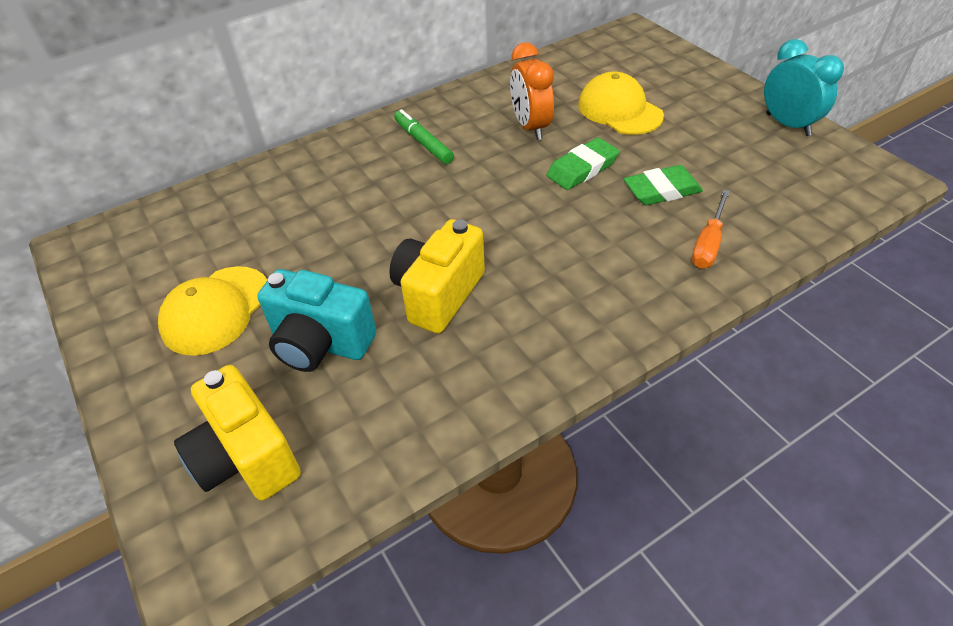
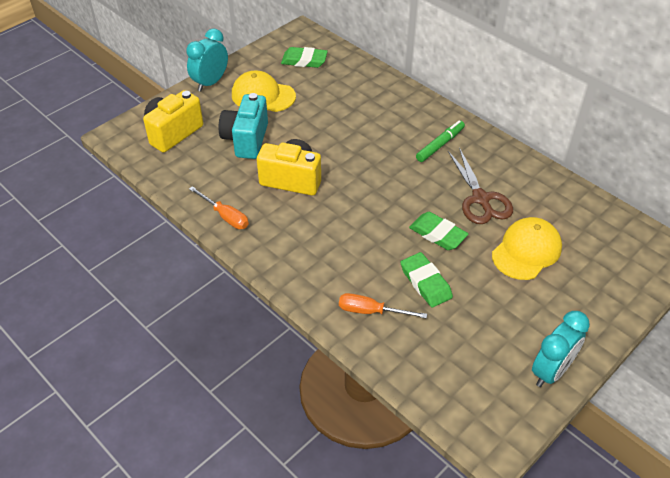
camera: 75 degrees right, 0 degrees up
orange clock [510,42,554,140] -> brown scissors [448,148,513,224]
none -> turquoise clock [186,28,228,91]
none -> orange screwdriver [189,186,249,229]
none -> green eraser [281,47,328,68]

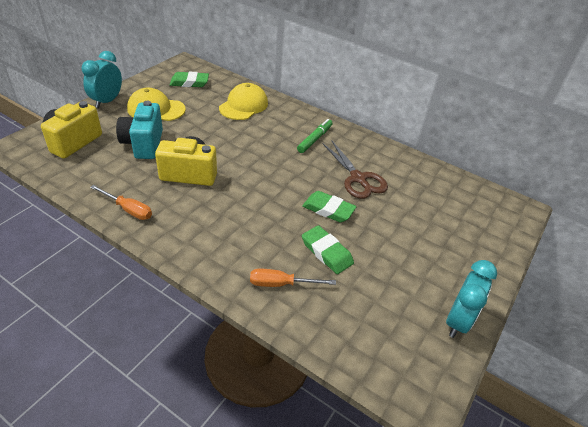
camera: 15 degrees left, 5 degrees down
yellow cap [492,217,562,280] -> yellow cap moved to [219,83,268,120]

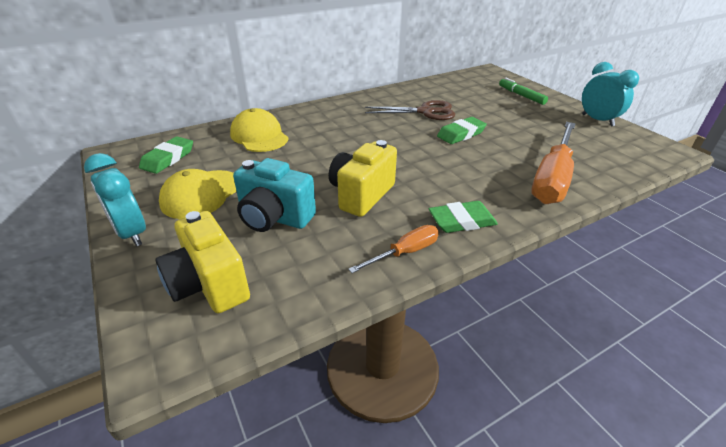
camera: 60 degrees left, 5 degrees down
orange screwdriver [250,269,336,287] -> orange screwdriver [531,122,576,204], size x1.98
green marker [297,119,333,153] -> green marker moved to [499,78,548,105]
green eraser [302,225,354,274] -> green eraser moved to [429,201,498,233]

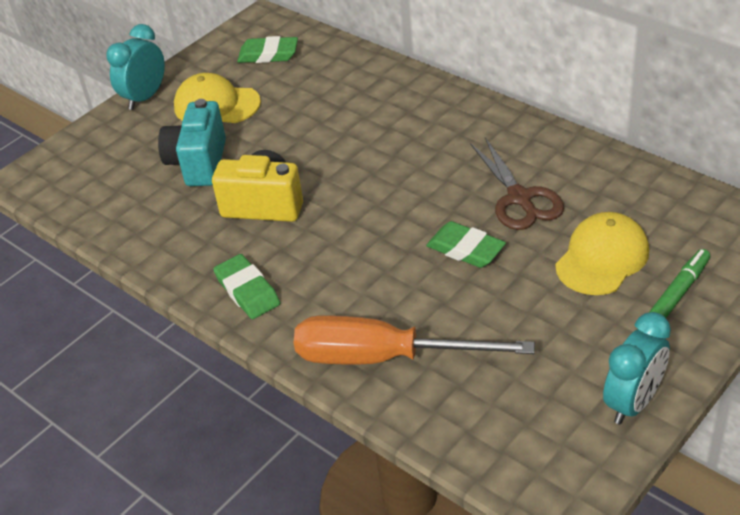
camera: 75 degrees right, 5 degrees up
yellow camera [155,211,250,313] -> none
yellow cap [230,108,289,152] -> yellow cap moved to [555,212,649,295]
orange screwdriver [348,225,439,273] -> none

